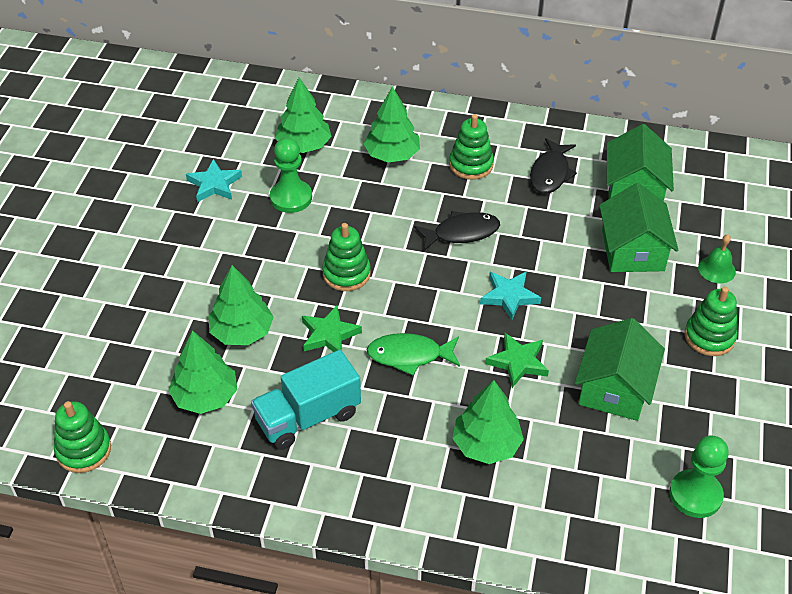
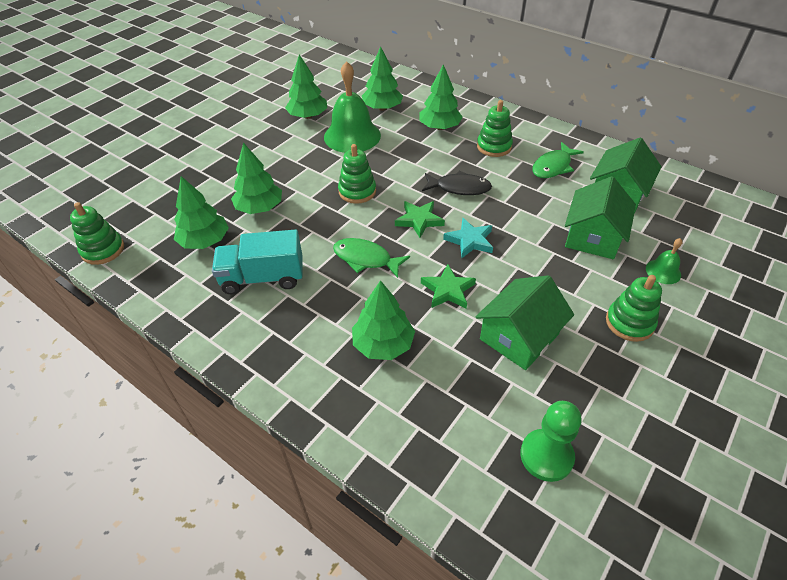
camera: 25 degrees right, 0 degrees up
turquoise star [186,159,242,202] -> green tree [285,54,327,119]
green pawn [270,138,312,213] -> green bell [324,61,381,153]
green star [302,305,362,352] -> green star moved to [395,201,445,238]
black fish [530,138,577,194] -> green fish [532,142,584,178]

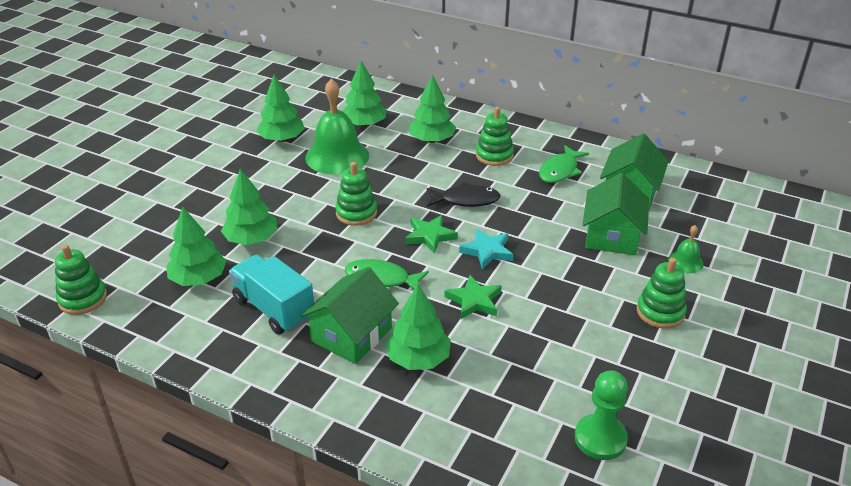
camera: 10 degrees left, 10 degrees down
turquoise truck [212,230,302,294] -> turquoise truck turned 60 degrees clockwise [229,254,314,335]
green house [476,275,574,370] -> green house moved to [300,267,399,364]

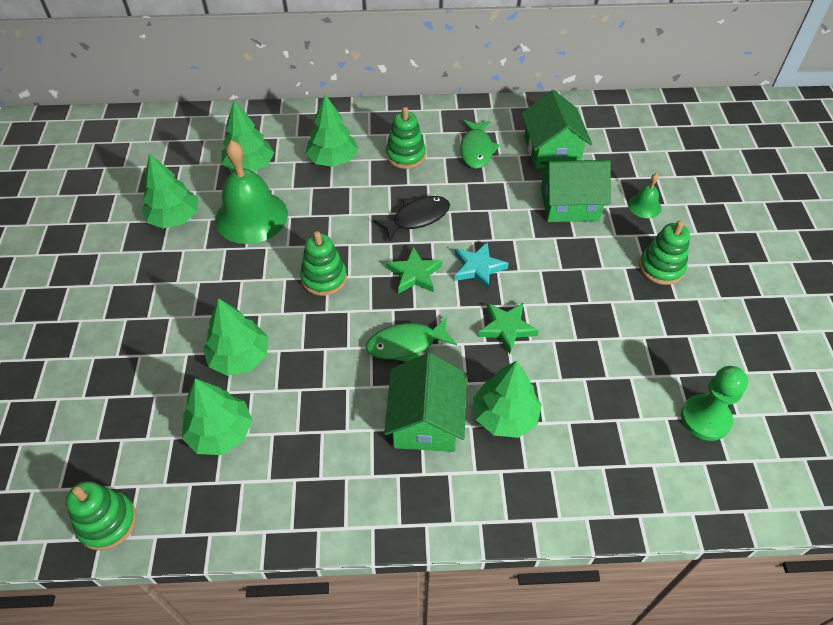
camera: 30 degrees left, 15 degrees up
turquoise truck [229,254,314,335] -> none
green house [582,173,649,255] -> green house turned 75 degrees counterclockwise [541,160,611,222]

